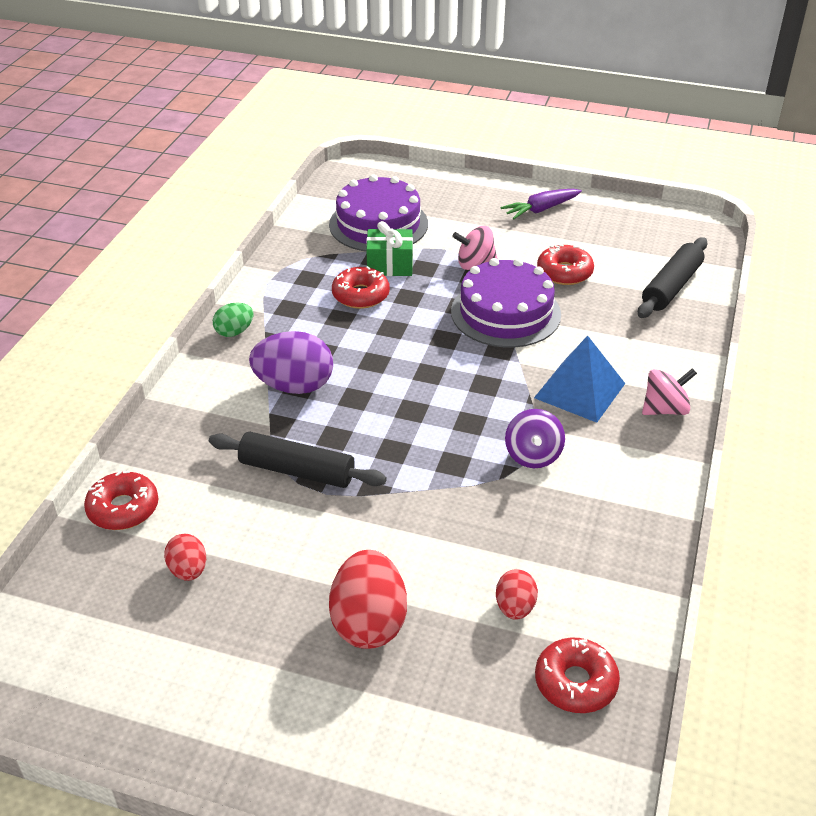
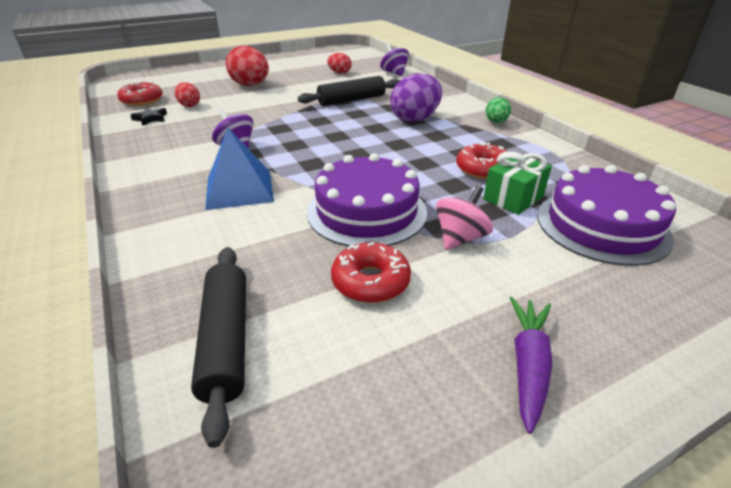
camera: 135 degrees right, 5 degrees down
red donut [84,471,158,530] -> purple spinning top [380,44,409,76]
pink spinning top [642,368,697,415] -> none
none -> black star [131,107,167,126]

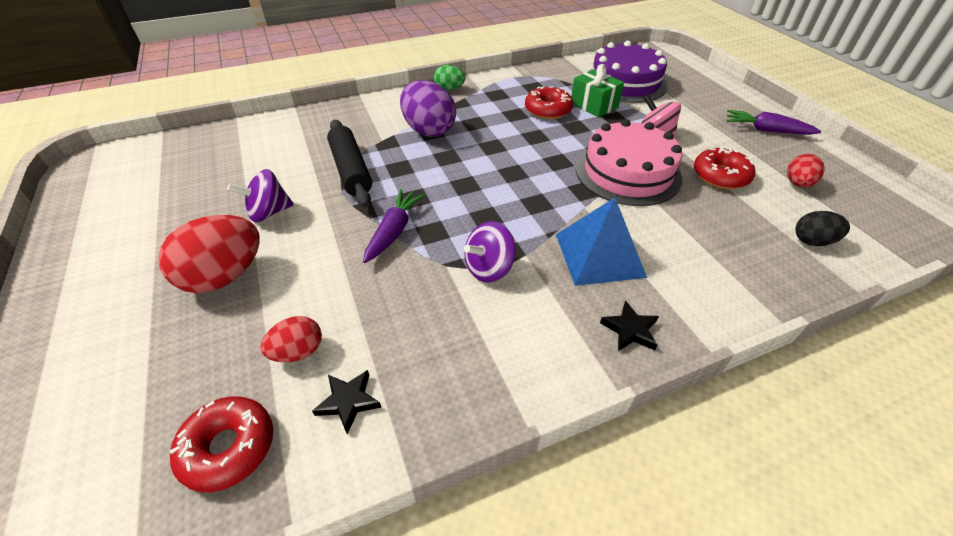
camera: 85 degrees left, 10 degrees up
black rolling pin [191,247,246,448] -> black egg [795,211,850,246]
purple cake [307,153,427,247] -> pink cake [575,119,682,206]
red egg [327,53,352,74] -> red egg moved to [787,154,825,188]
purple spinning top [380,44,409,76] -> purple spinning top moved to [227,169,294,222]
none -> purple carrot [363,189,425,263]
none -> black star [600,300,659,351]

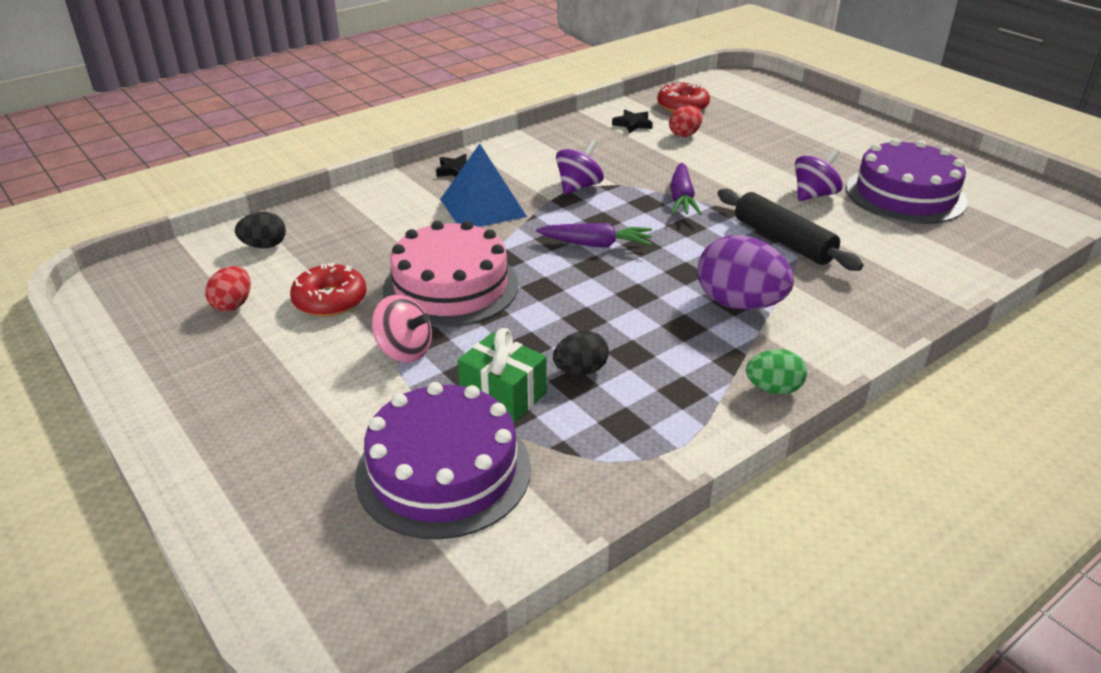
camera: 165 degrees right, 10 degrees down
red egg [158,215,260,293] -> none
red donut [525,86,573,119] -> black egg [553,331,609,375]
purple carrot [727,110,821,135] -> purple carrot moved to [536,223,652,247]
none -> purple cake [846,138,968,224]

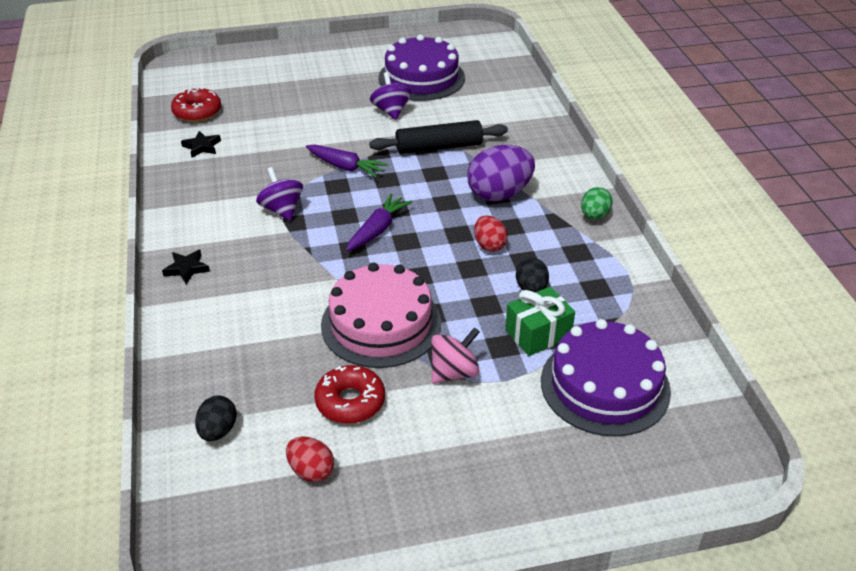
camera: 65 degrees left, 5 degrees up
blue pyramid [440,144,527,227] -> none
red egg [669,106,703,138] -> red egg moved to [474,215,508,252]

